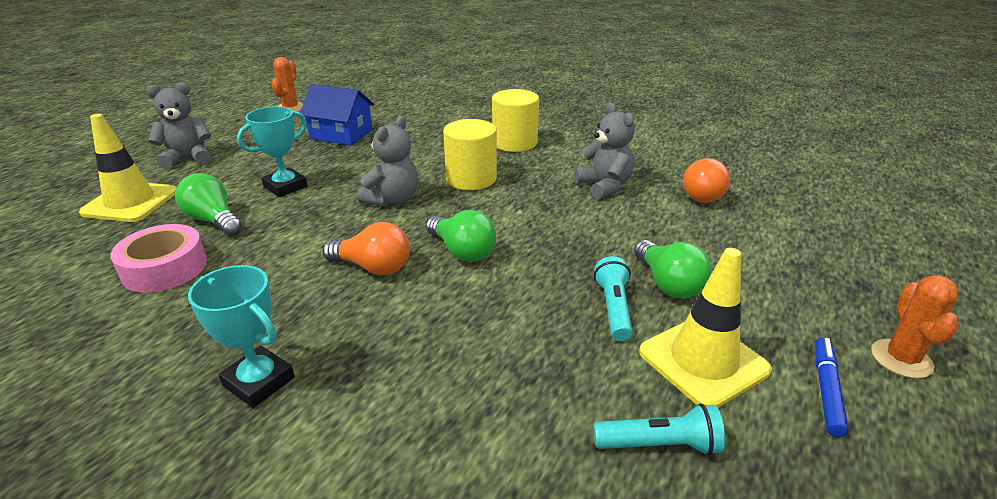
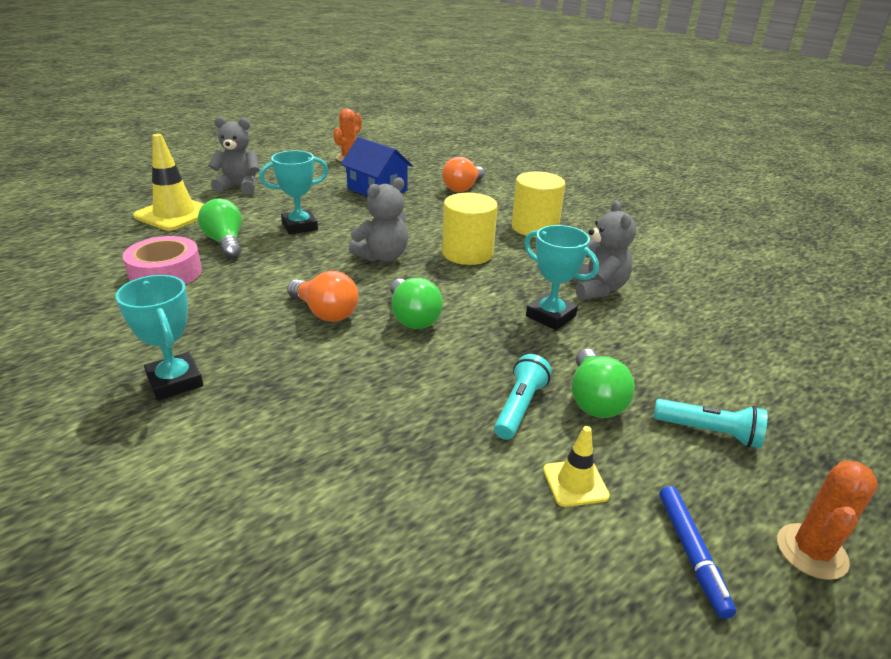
camera: 20 degrees right, 0 degrees up
turquoise flashlight [593,403,725,456] -> turquoise flashlight moved to [654,399,768,448]
yellow traffic cone [639,248,772,408] -> yellow traffic cone [543,426,610,507], size x0.52
orange light bulb [683,158,730,203] -> orange light bulb moved to [442,157,484,192]
blue marker [815,337,849,437] -> blue marker turned 135 degrees clockwise [659,486,736,619]
none -> turquoise trophy [524,225,599,330]

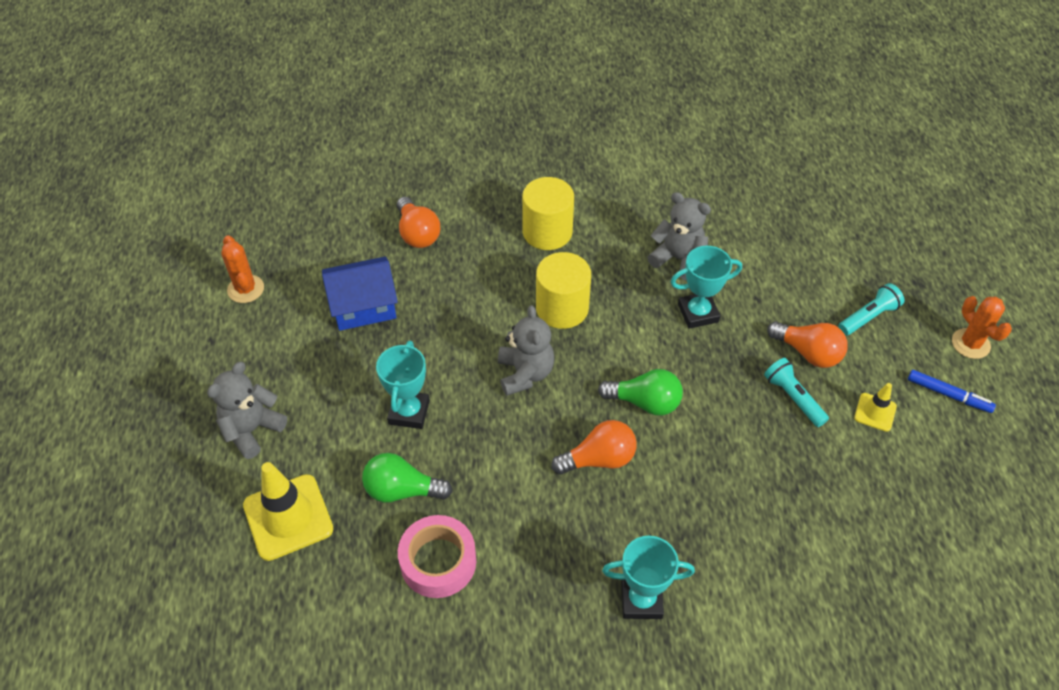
camera: 55 degrees left, 20 degrees up
green light bulb [572,349,635,418] -> orange light bulb [767,321,848,368]

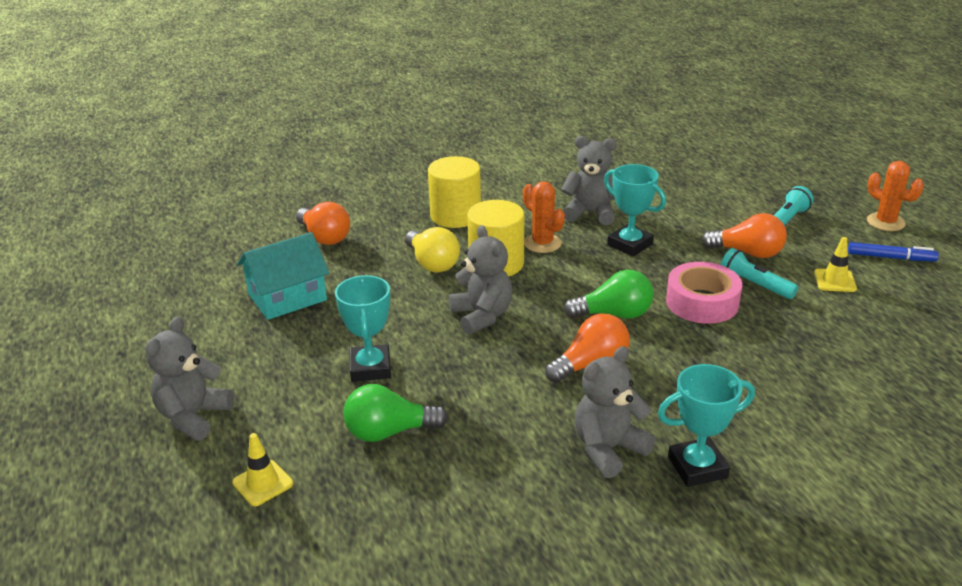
camera: 15 degrees left, 20 degrees down
orange cactus [221,235,264,303] -> orange cactus moved to [523,181,565,253]
yellow traffic cone [243,462,333,561] -> yellow traffic cone [232,433,293,506], size x0.52
blue house [322,257,398,331] -> turquoise house [237,232,329,320]
pink tape [398,515,476,598] -> pink tape moved to [666,262,742,324]
turquoise trophy [671,246,742,329] -> turquoise trophy turned 75 degrees clockwise [604,164,666,257]
none -> yellow light bulb [405,227,460,272]
none -> grey teddy bear [575,346,656,478]

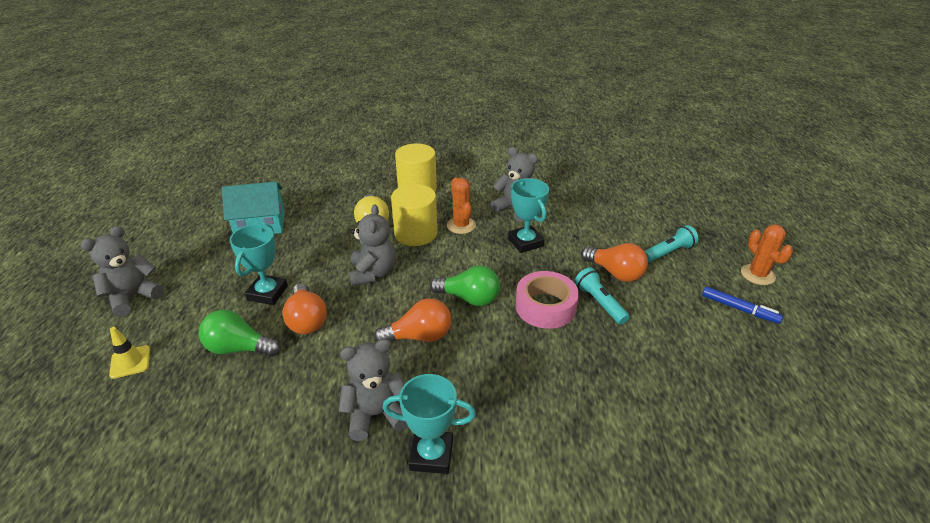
camera: 20 degrees right, 5 degrees up
orange light bulb [296,202,350,245] -> orange light bulb moved to [282,284,327,334]
yellow traffic cone [814,237,857,292] -> none

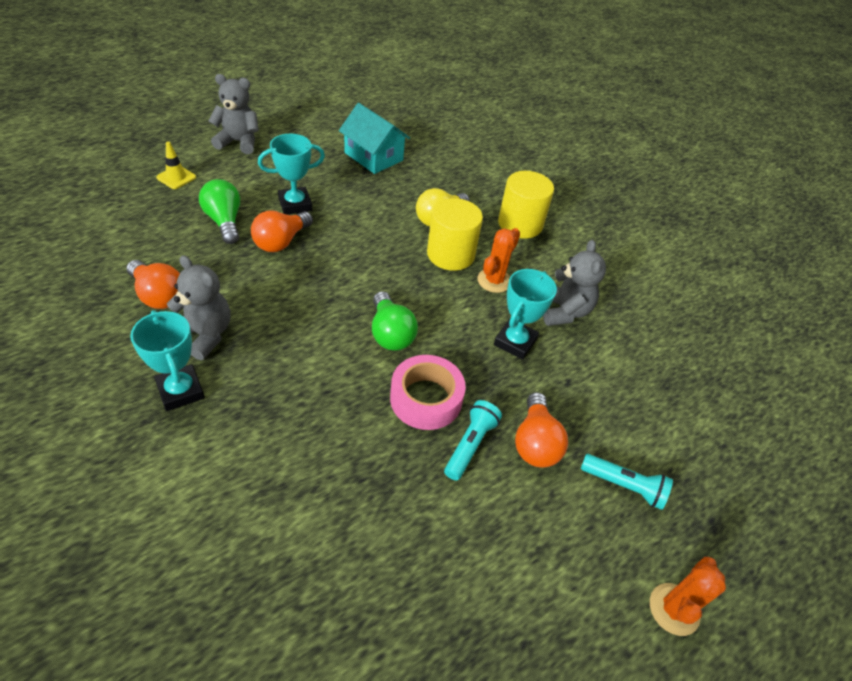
camera: 50 degrees right, 10 degrees up
grey teddy bear [349,204,396,286] -> none
orange light bulb [374,298,451,342] -> orange light bulb moved to [126,260,180,309]
blue marker [702,286,783,324] -> none

